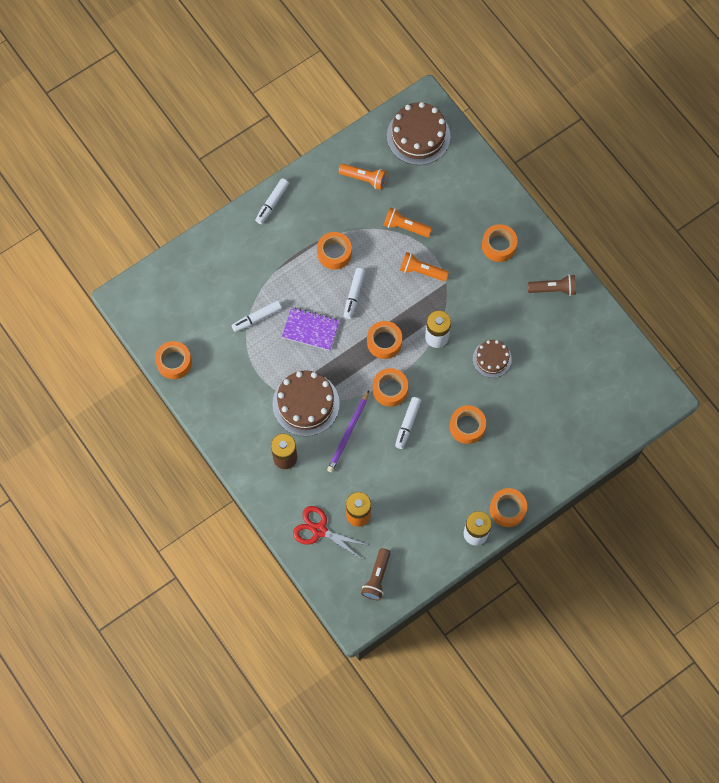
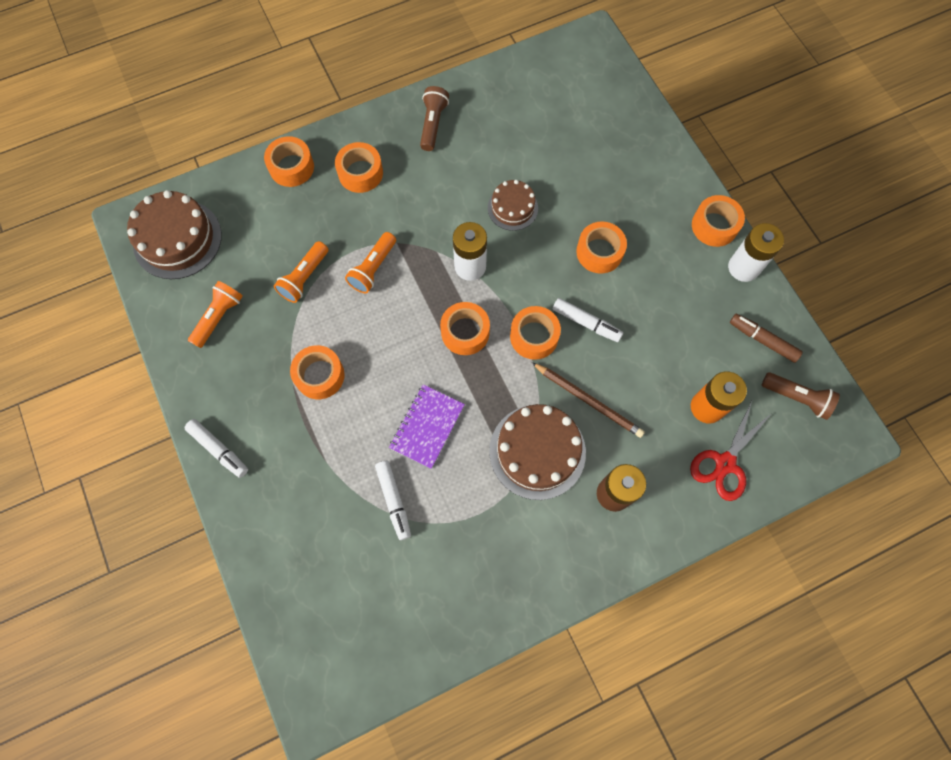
camera: 80 degrees left, 0 degrees up
orange tape [155,341,192,379] -> orange tape moved to [264,136,314,187]
purple pencil [327,390,369,472] -> brown pencil [532,363,645,438]
white marker [344,268,365,319] -> none
none -> brown marker [730,314,803,363]

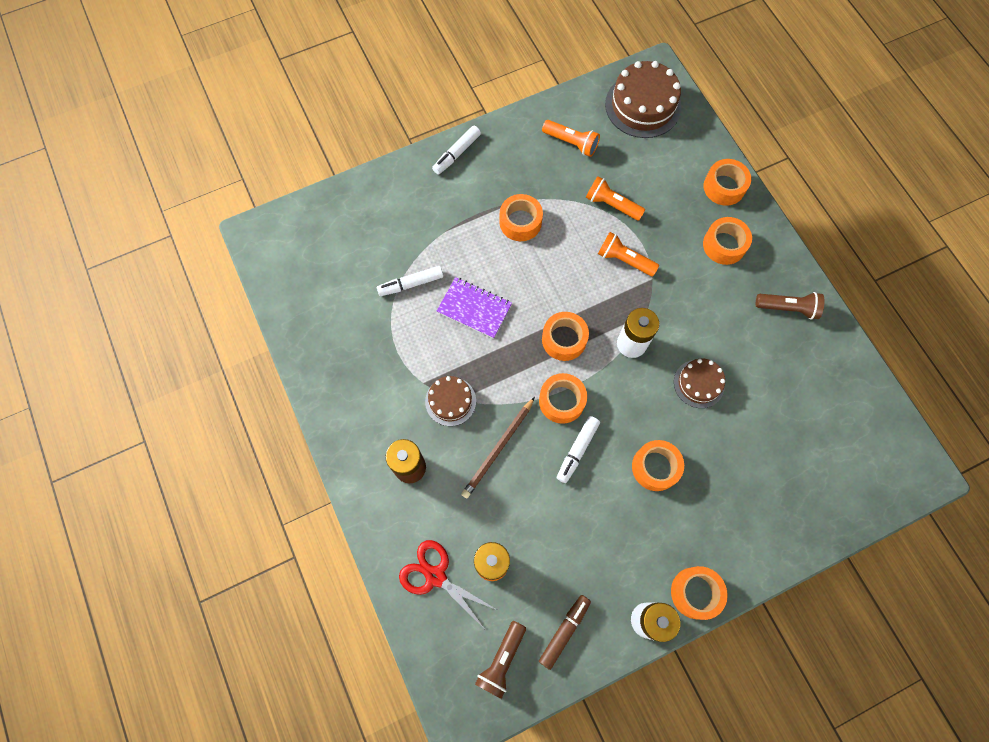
camera: 90 degrees right, 0 degrees up
brown cake [489,404,586,500] -> brown cake [425,376,476,426], size x0.59

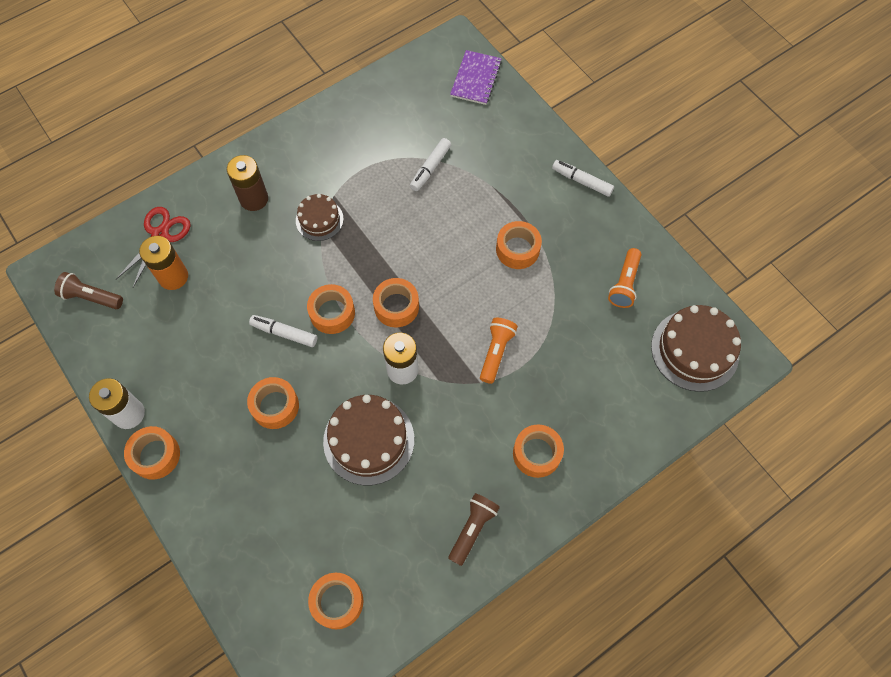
camera: 80 degrees right, 5 degrees down
white marker [377,266,443,296] -> white marker turned 120 degrees counterclockwise [410,138,451,191]
purple notebook [437,277,512,339] -> purple notebook moved to [450,50,502,105]
brown pencil [461,397,535,498] -> none
brown marker [539,595,591,670] -> none
orange flashlight [586,176,645,221] -> none
brown cake [674,358,725,408] -> brown cake [323,395,414,485], size x1.71
orange tape [703,159,751,206] -> orange tape moved to [308,573,364,629]
brown flashlight [756,292,825,320] -> brown flashlight turned 150 degrees counterclockwise [448,493,500,566]

